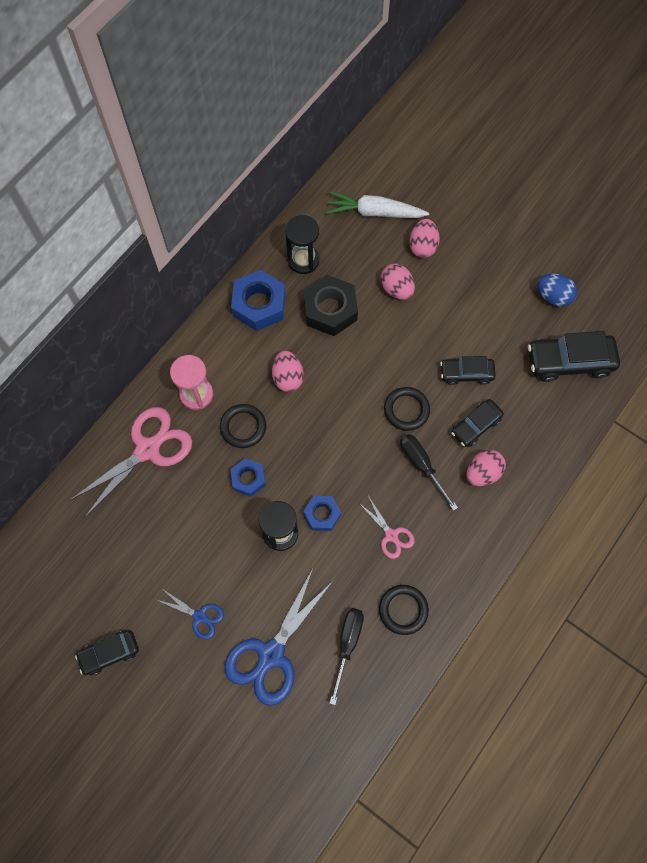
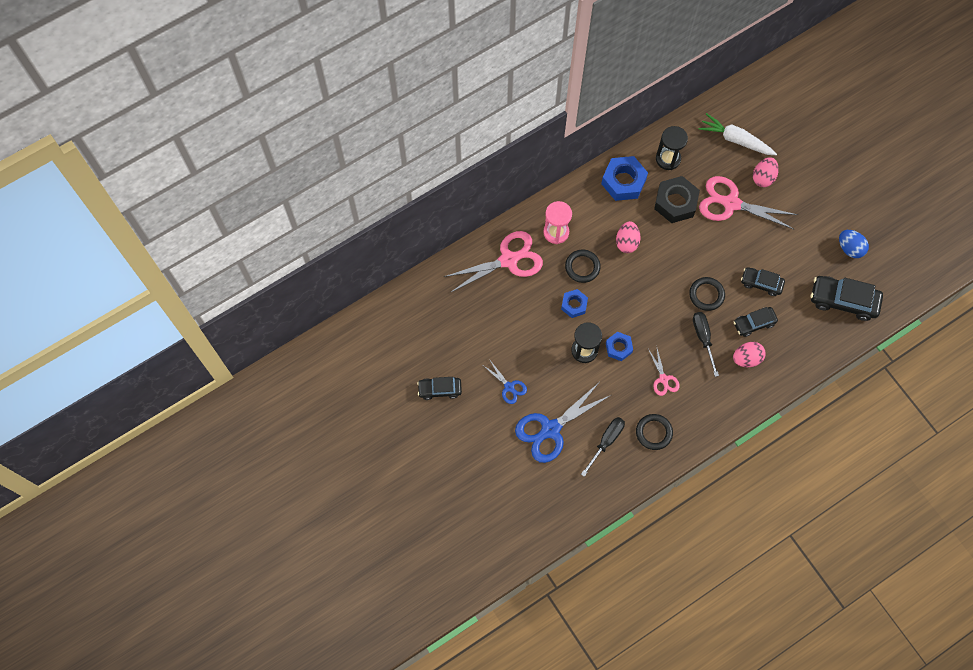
camera: 20 degrees right, 0 degrees up
pink egg [381,264,415,299] -> pink scissors [699,176,798,229]

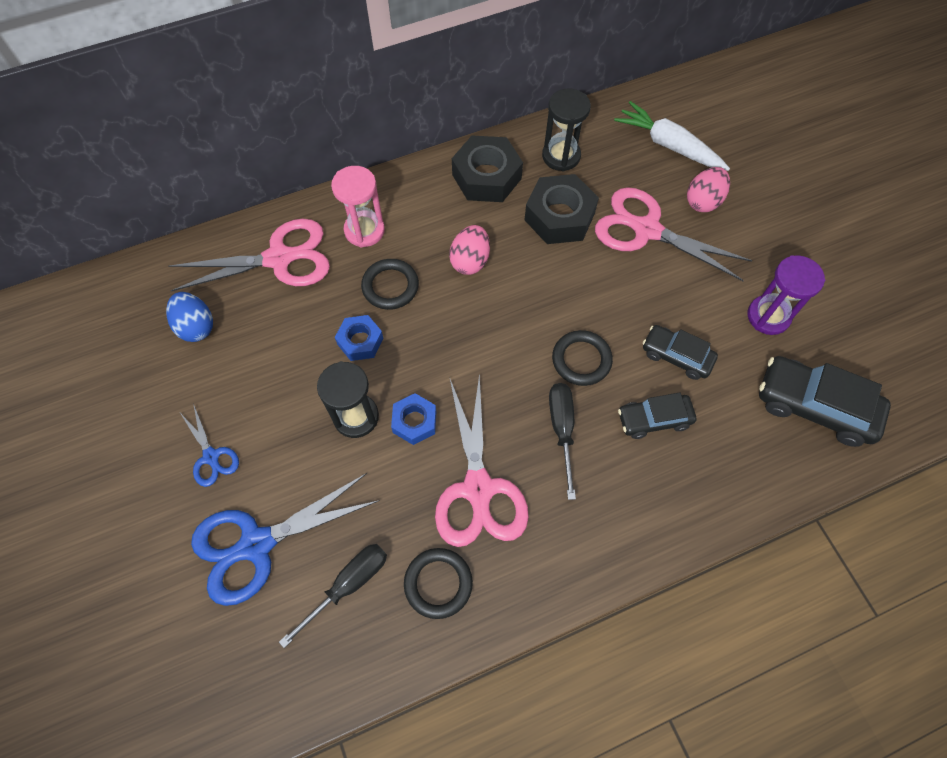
camera: 10 degrees right, 5 degrees down
black car [417,377,462,400] -> none
blue nut [601,156,648,201] -> black nut [452,135,523,202]
pink scissors [648,349,680,396] -> pink scissors [435,373,529,547], size x1.97
pink egg [733,342,766,367] -> none
blue egg [839,230,869,258] -> blue egg moved to [166,292,213,342]
none -> purple hourglass [748,255,825,335]

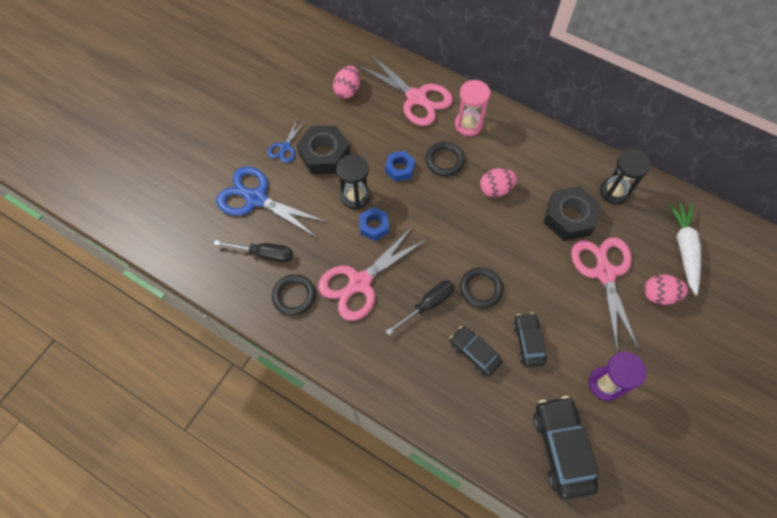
camera: 55 degrees right, 0 degrees up
blue egg [166,292,213,342] -> pink egg [333,66,360,99]
black nut [452,135,523,202] -> black nut moved to [297,126,350,174]

